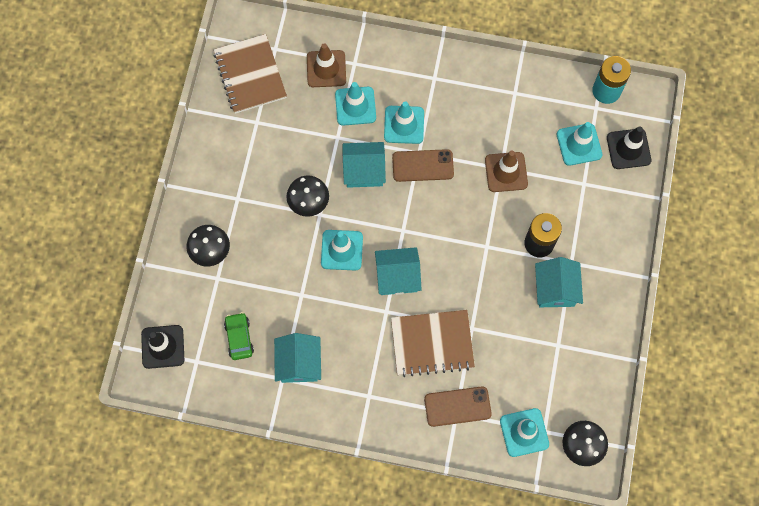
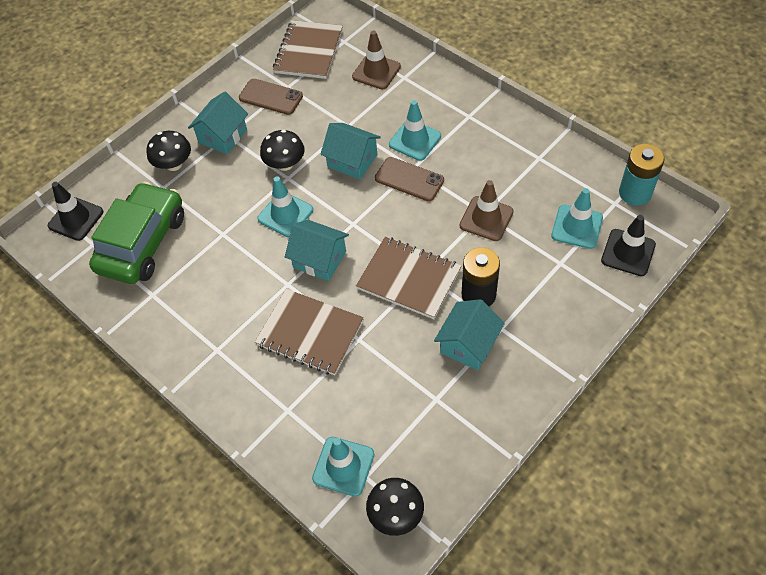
camera: 35 degrees right, 15 degrees down
green car [224,312,254,360] -> green car [89,182,184,284], size x2.24
turquoise house [274,333,321,383] -> turquoise house moved to [188,91,248,154]
turquoise traffic cone [335,82,376,126] -> none
brown phone [424,386,492,427] -> brown phone moved to [239,79,303,115]
none -> brown notebook [356,237,461,319]

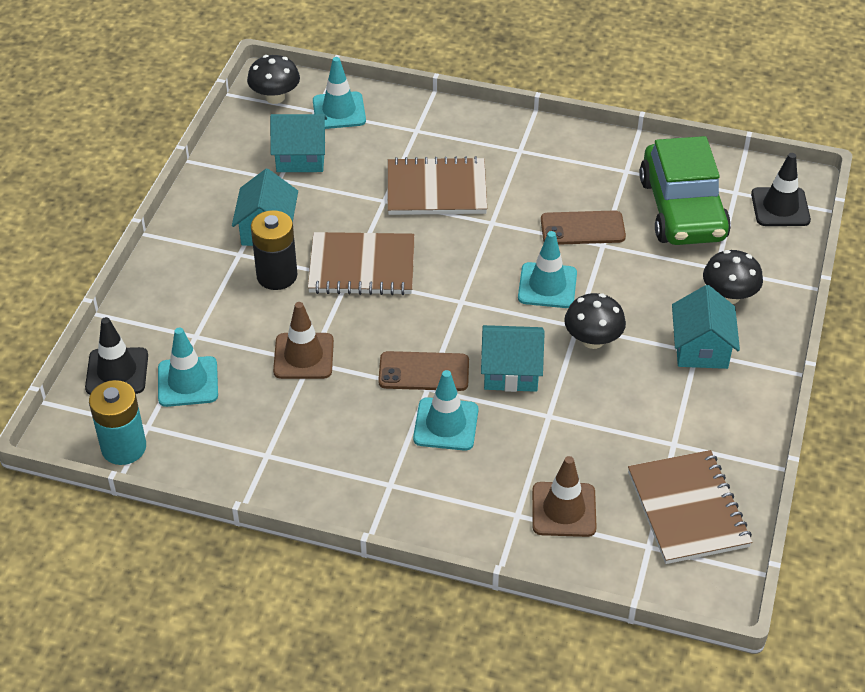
camera: 150 degrees right, 10 degrees down
brown phone [239,79,303,115] -> brown phone moved to [541,210,626,245]
turquoise house [285,220,349,281] -> turquoise house moved to [270,114,327,172]

